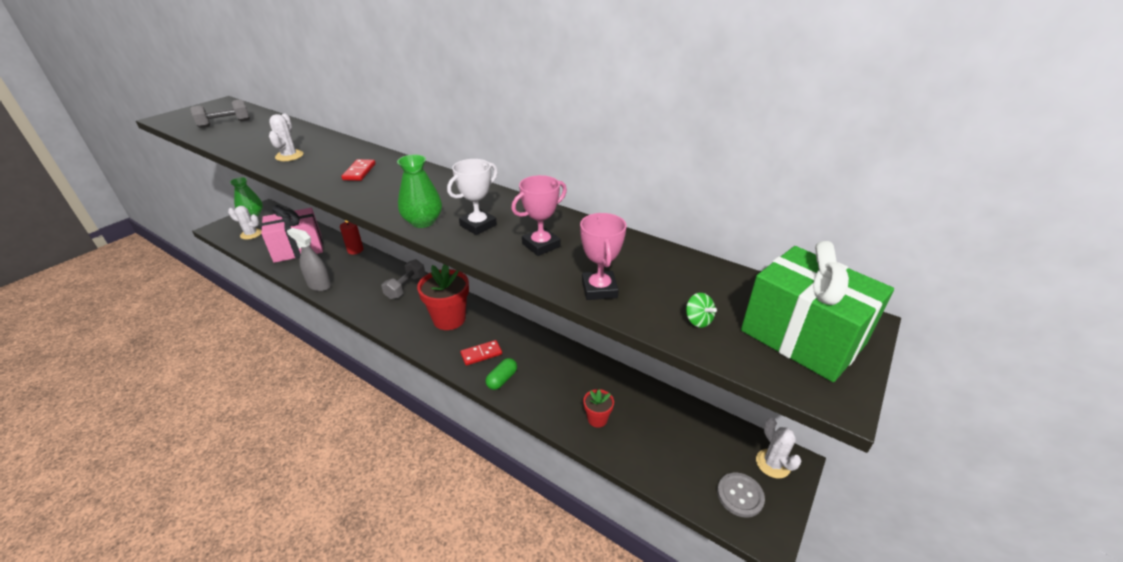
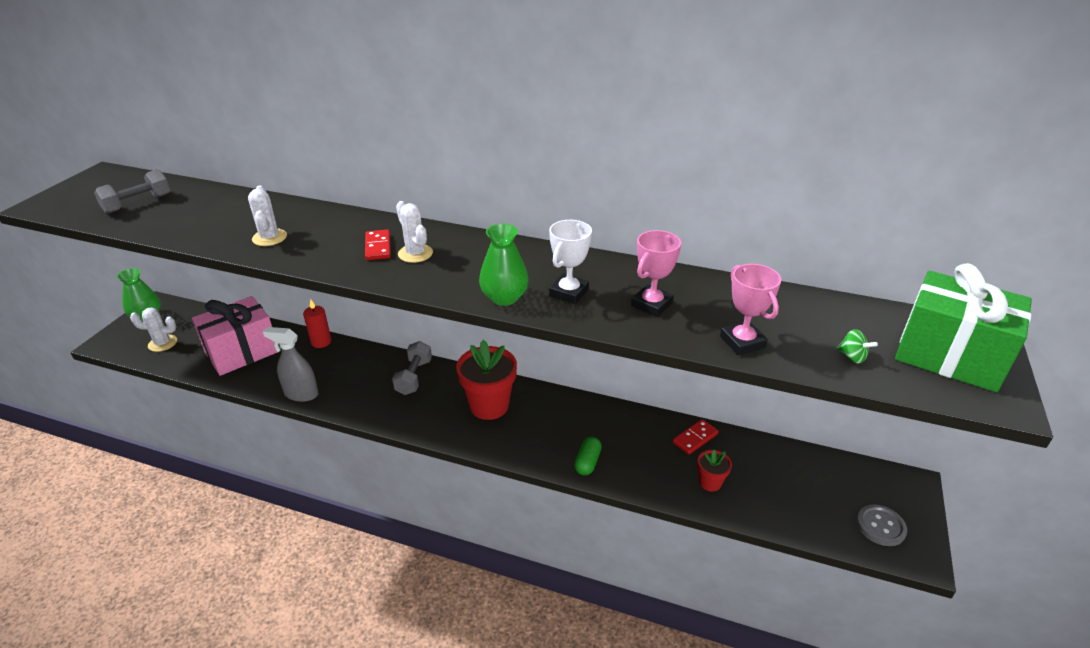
camera: 15 degrees left, 0 degrees up
red domino [460,340,502,366] -> red domino moved to [673,419,719,455]
white cactus [756,417,801,479] -> white cactus moved to [396,201,433,263]

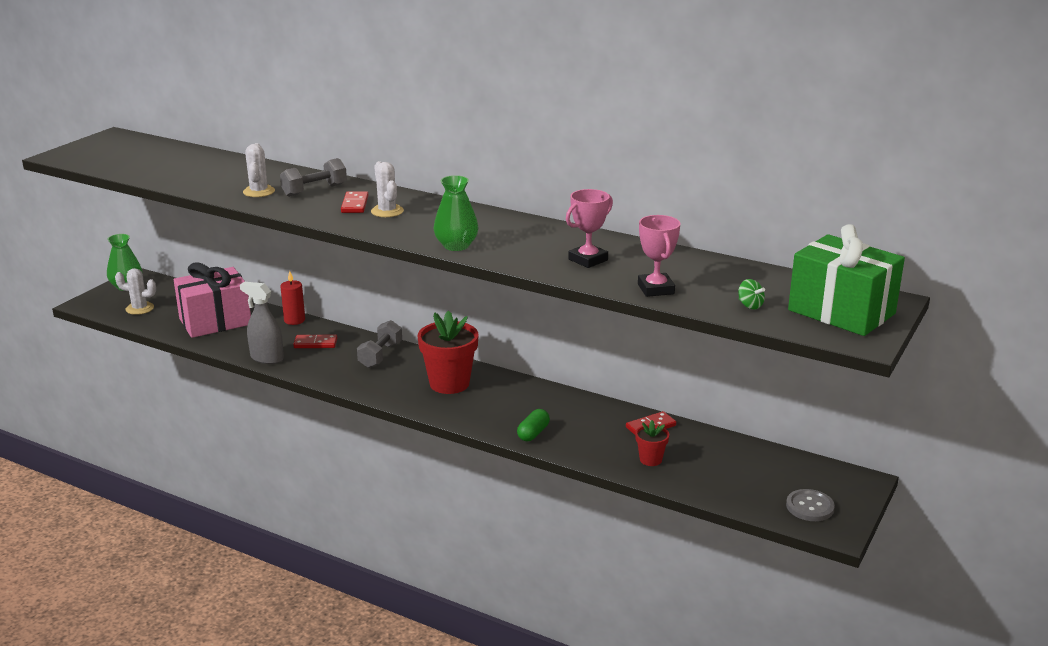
camera: 10 degrees right, 10 degrees down
grey dumbbell [94,169,170,214] -> grey dumbbell moved to [280,158,347,197]
white trophy [549,220,592,304] -> none
none -> red domino [293,334,337,348]

